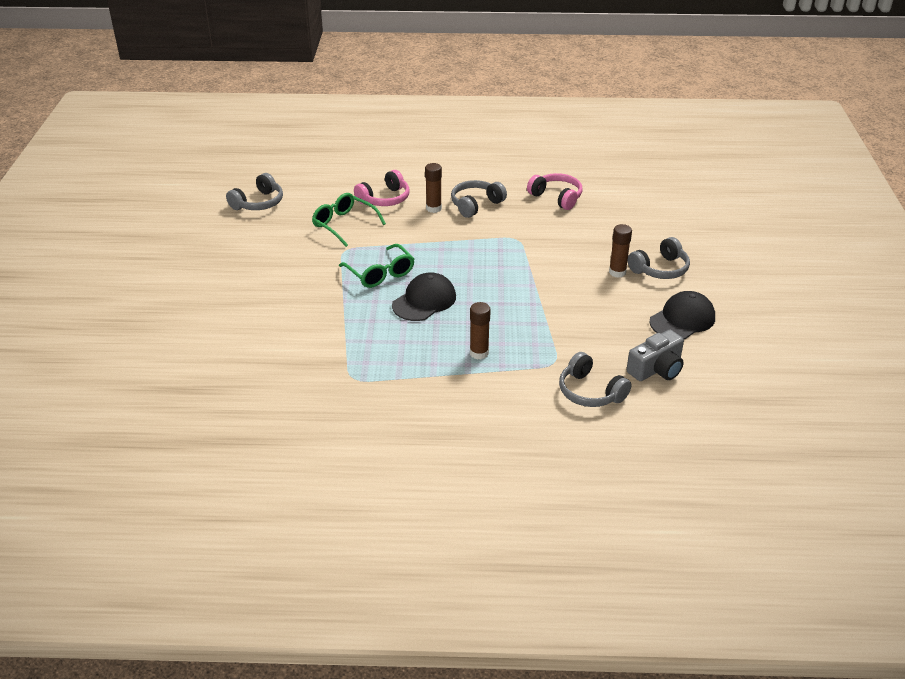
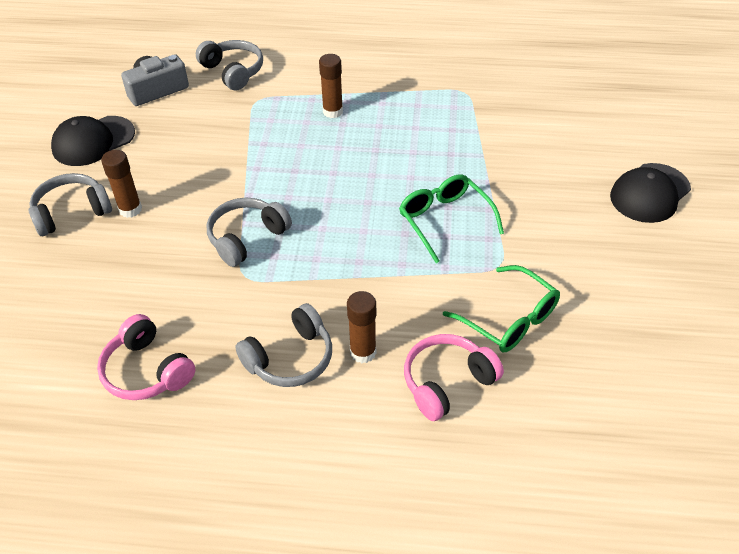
camera: 175 degrees left, 10 degrees up
grey headphones [226,173,283,210] -> grey headphones moved to [207,197,292,267]
black cap [392,272,456,321] -> black cap moved to [610,163,691,223]

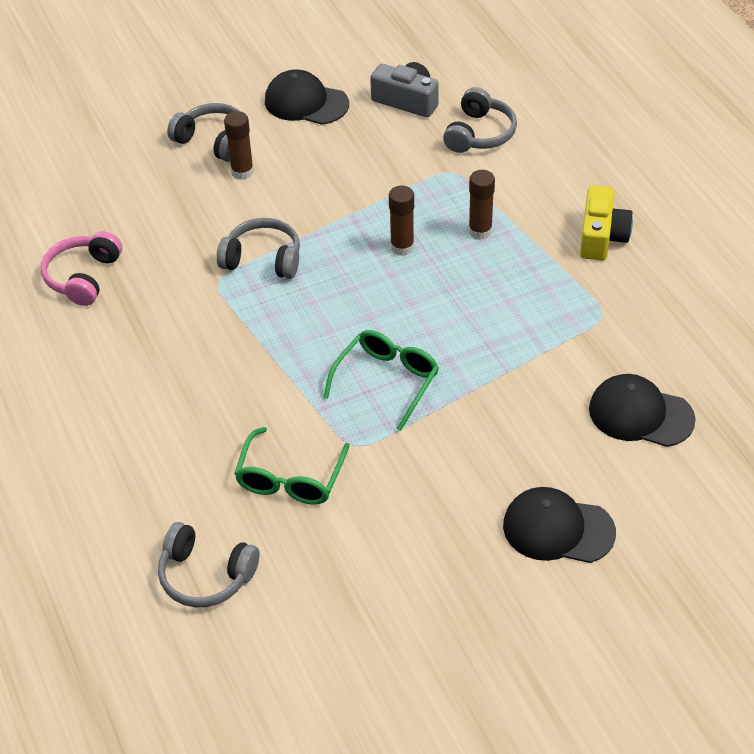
camera: 60 degrees right, 0 degrees up
grey headphones [235,303,332,387] -> grey headphones moved to [158,522,260,607]
brown glue stick [347,291,376,363] -> brown glue stick moved to [389,185,414,256]
pink headphones [404,334,504,421] -> none
none -> yellow camera [580,186,633,260]
none -> black cap [589,374,696,447]

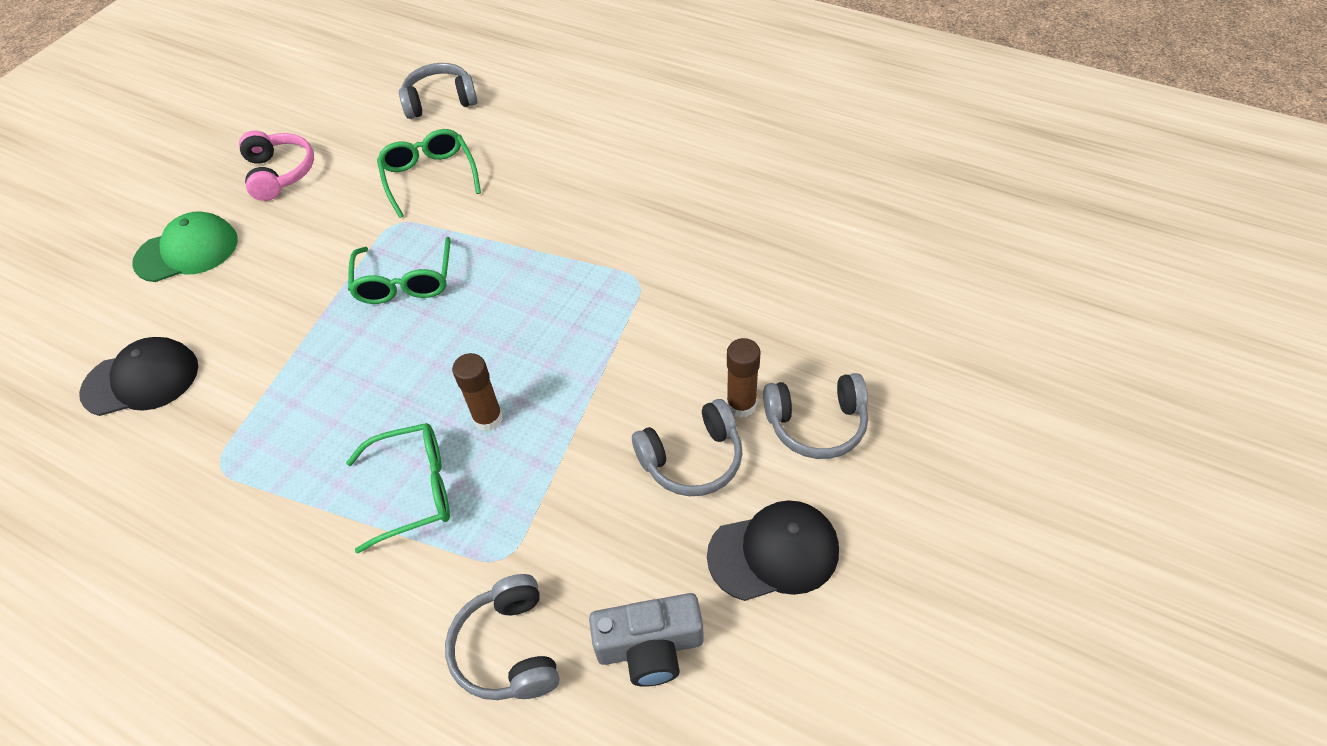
camera: 145 degrees right, 5 degrees up
pink headphones [41,231,122,306] -> pink headphones moved to [239,130,314,201]
grey headphones [217,218,300,279] -> grey headphones moved to [632,399,742,496]
brown glue stick [468,170,495,240] -> green glasses [346,423,450,554]
black cap [503,487,616,563] -> green cap [132,211,238,282]
yellow camera [580,186,633,260] -> none

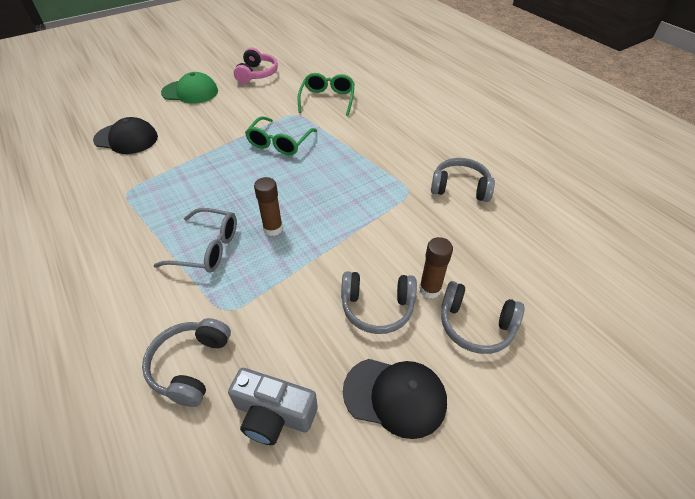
camera: 25 degrees right, 5 degrees down
green glasses [346,423,450,554] -> grey glasses [153,208,237,273]
grey headphones [399,63,478,119] -> grey headphones moved to [431,158,495,202]

